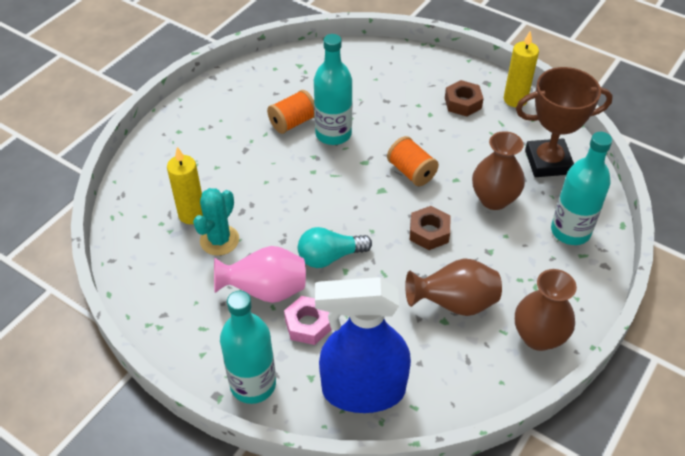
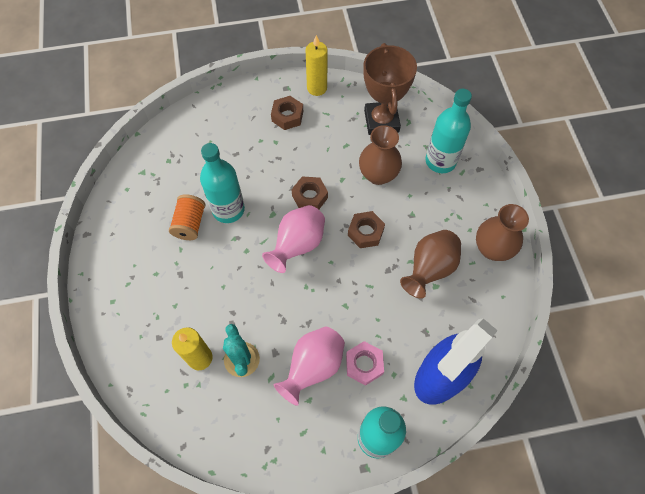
camera: 45 degrees left, 15 degrees up
turquoise light bulb [298,227,372,268] -> none
orange spool [387,136,439,186] -> brown nut [291,176,328,209]
brown trophy [516,67,613,177] -> brown trophy turned 45 degrees counterclockwise [363,43,417,135]
none -> pink vase [262,205,325,273]

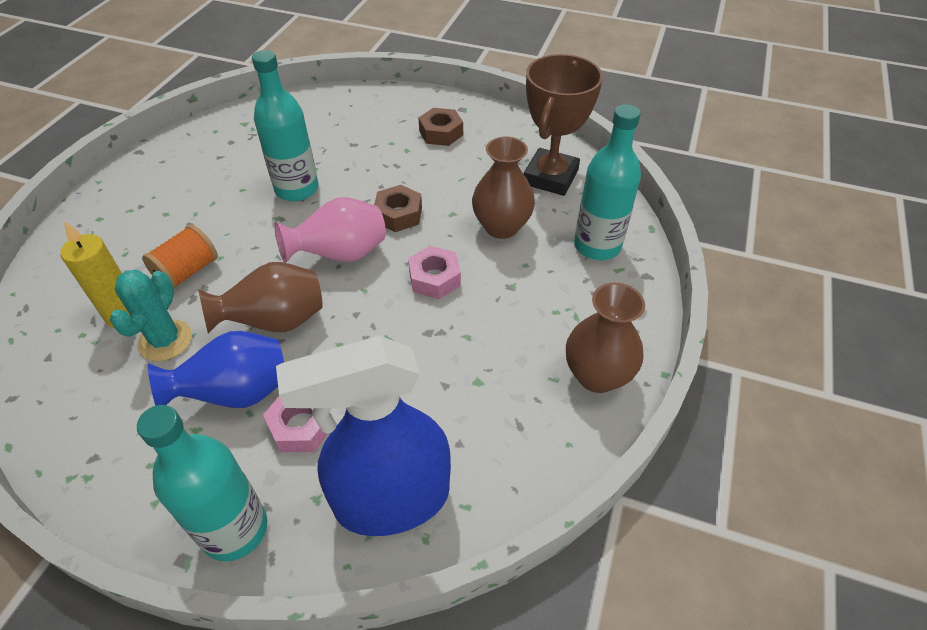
camera: 30 degrees right, 15 degrees down
orange spool [169,194,205,240] -> orange spool moved to [142,225,218,290]
pink vase [274,327,345,406] -> blue vase [148,331,284,408]
yellow candle [306,35,328,96] -> none
brown nut [348,211,385,248] -> pink nut [408,246,461,299]
brown vase [400,230,461,298] -> brown vase moved to [198,262,323,334]

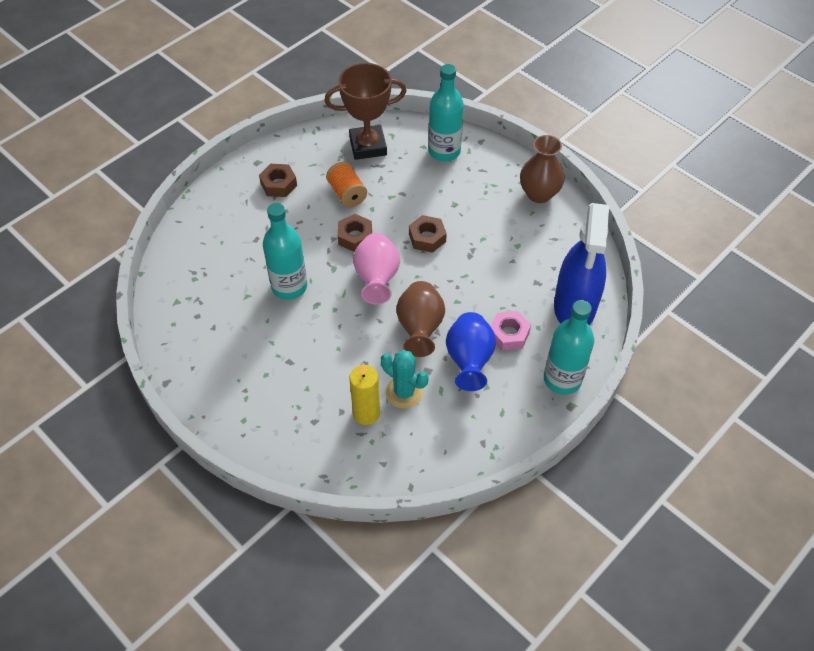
camera: 65 degrees left, 5 degrees up
orange spool [142,225,218,290] -> orange spool moved to [326,162,367,207]
pink nut [408,246,461,299] -> brown nut [409,215,447,253]
brown vase [472,137,535,239] -> none
brown trophy [524,54,603,196] -> brown trophy turned 60 degrees counterclockwise [325,63,406,160]

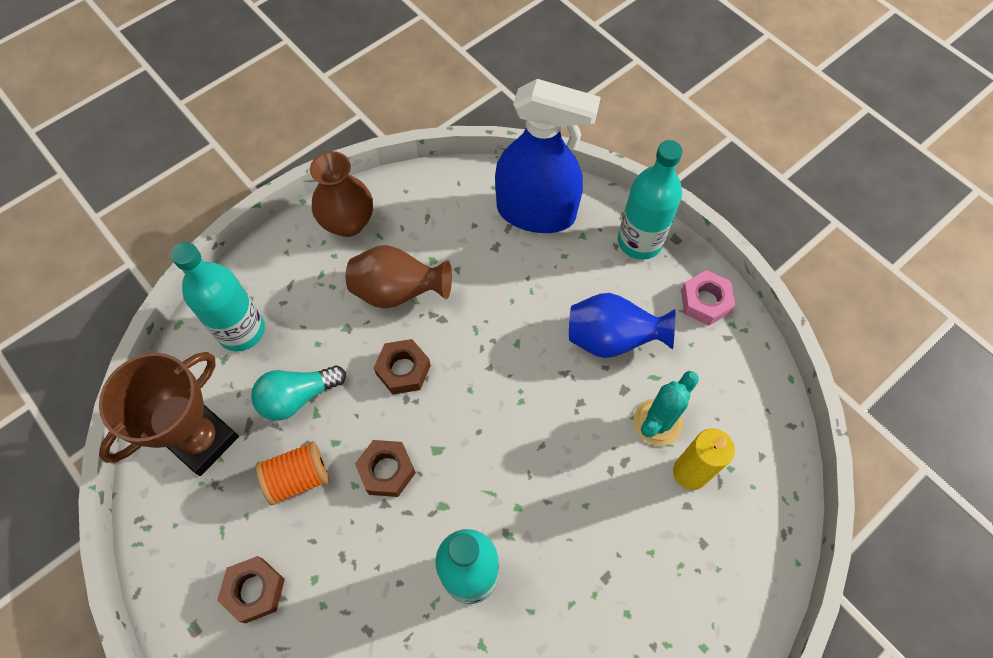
camera: 85 degrees left, 10 degrees up
brown trophy [325,63,406,160] -> brown trophy turned 45 degrees clockwise [99,352,239,476]
pink vase [353,233,400,304] -> none
brown vase [396,281,445,357] -> brown vase moved to [346,245,452,309]
pink nut [491,311,531,351] -> pink nut moved to [681,270,735,326]
none -> turquoise light bulb [251,365,346,421]

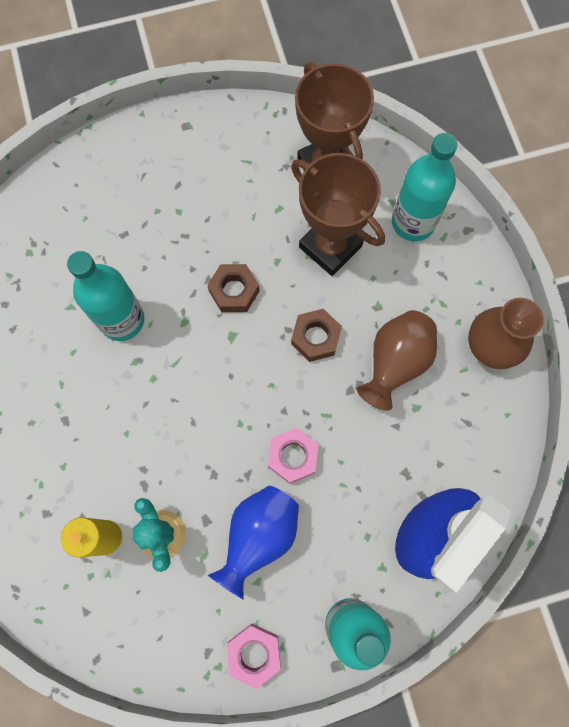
camera: 115 degrees right, 10 degrees up
brown nut [217,556,285,623] -> none
turquoise light bulb [251,365,346,421] -> brown trophy [291,153,385,276]
orange spool [256,441,329,505] -> none
none -> pink nut [268,428,319,484]

